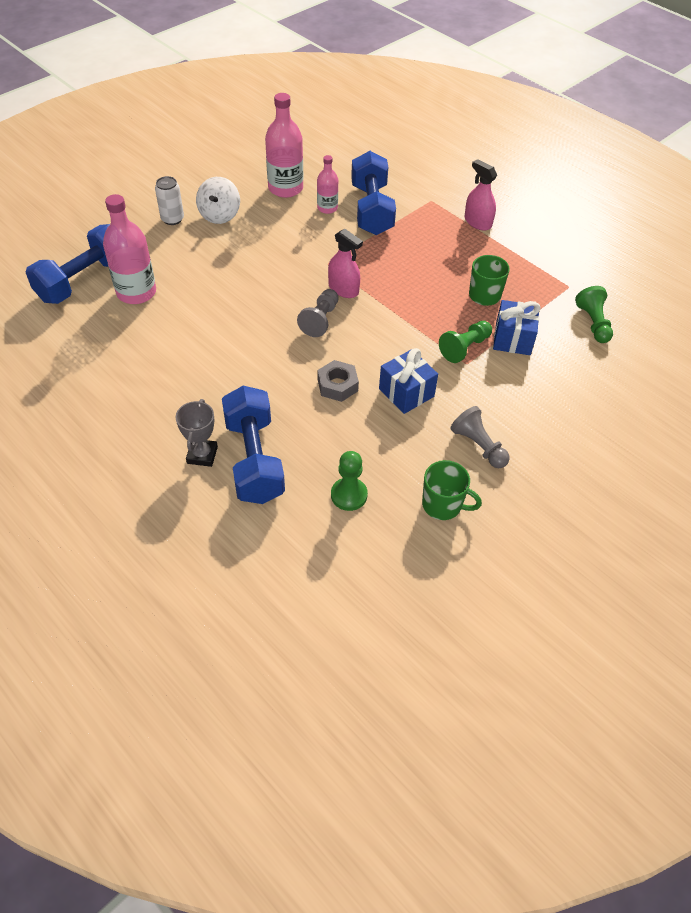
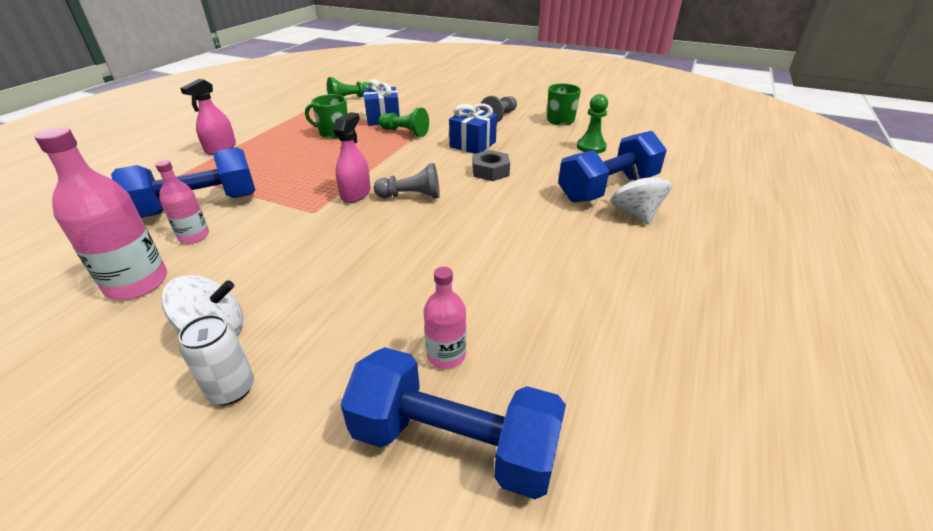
camera: 110 degrees left, 15 degrees down
pink bottle [103,194,156,304] -> pink bottle [423,267,466,369], size x0.58
grey trophy [176,399,218,467] -> white spinning top [610,164,672,225]

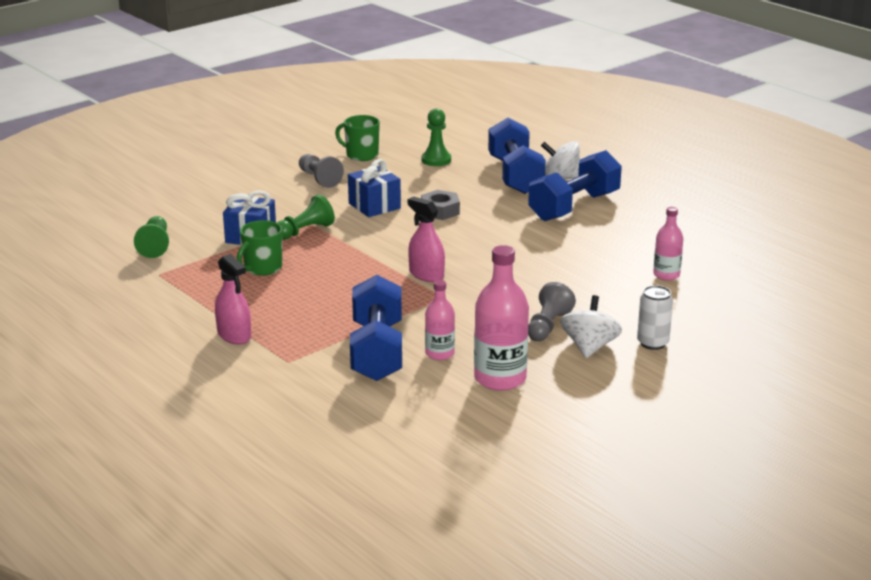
camera: 65 degrees left, 10 degrees down
blue dumbbell [340,347,566,499] -> blue dumbbell moved to [528,150,622,221]
grey pawn [374,163,440,199] -> grey pawn moved to [528,282,576,341]

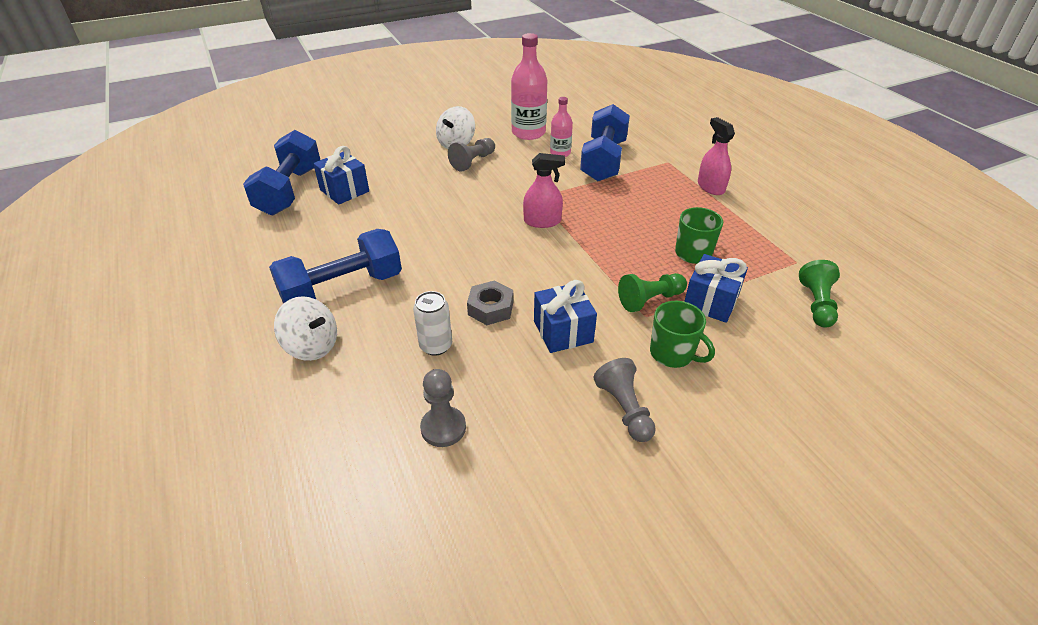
camera: 165 degrees left, 15 degrees up
green mug [335,115,380,161] -> green mug moved to [650,301,715,368]
pink spray bottle [408,197,445,282] -> pink spray bottle turned 60 degrees counterclockwise [523,153,565,228]
green pawn [422,108,451,166] -> grey pawn [420,369,466,447]
blue dumbbell [488,118,546,194] -> blue dumbbell moved to [243,130,320,215]
white can [637,285,673,350] -> white can moved to [413,291,452,356]
pink bottle [653,207,683,280] -> blue gift [313,146,369,205]

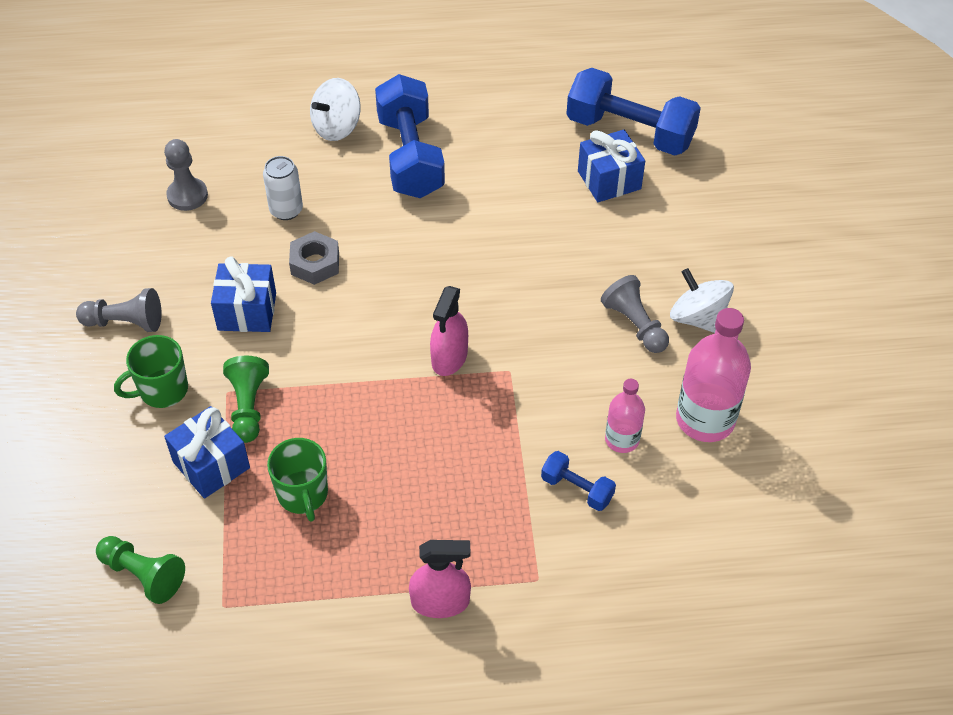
camera: 110 degrees right, 10 degrees up
blue dumbbell [580,104,630,181] -> blue dumbbell [541,451,616,511], size x0.47

